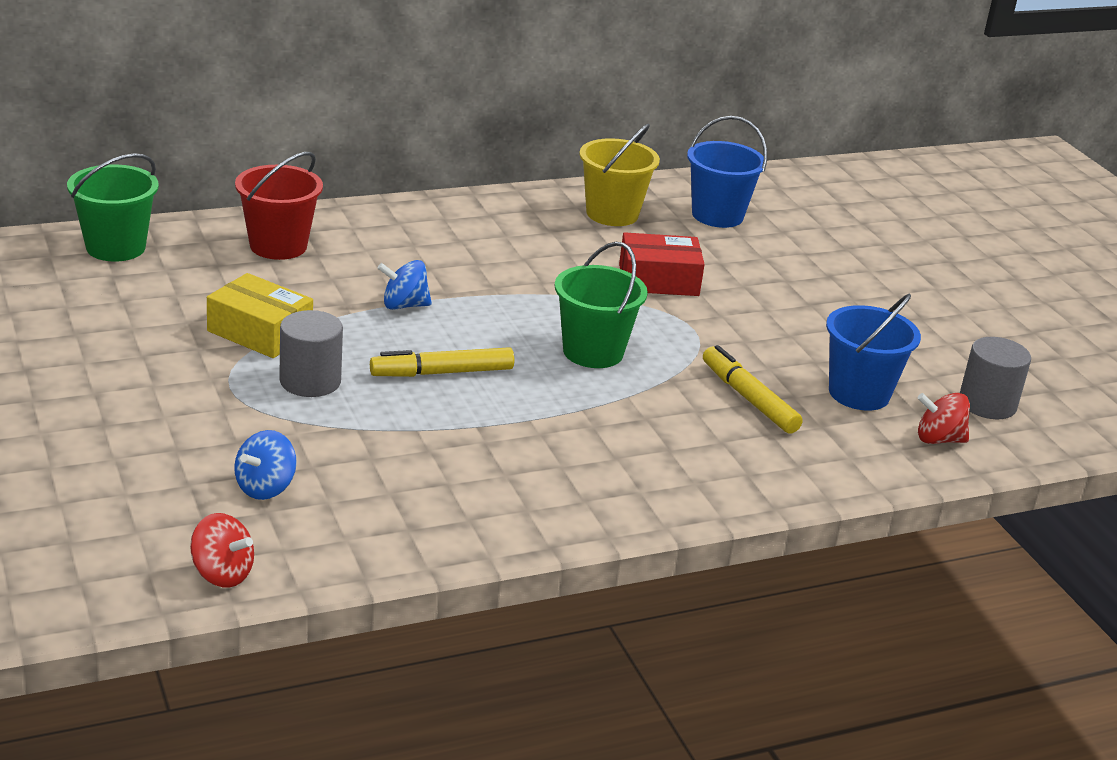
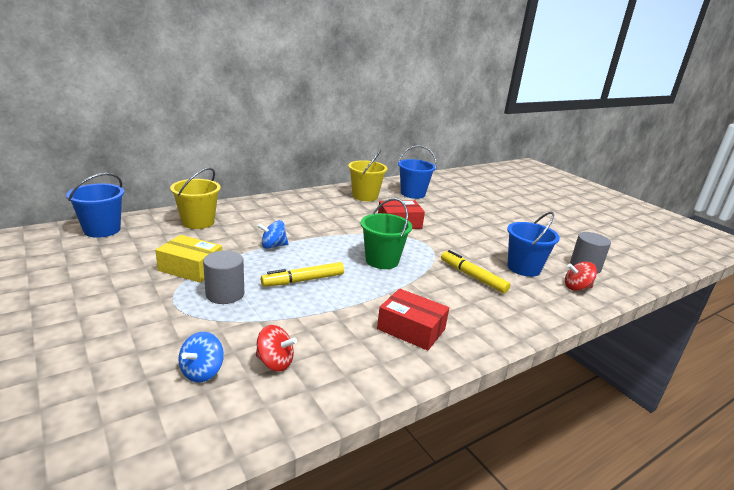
camera: 10 degrees left, 5 degrees down
green bucket [67,153,159,262] -> blue bucket [66,173,124,238]
red spinning top [190,513,254,588] -> red spinning top moved to [256,325,297,372]
red bucket [235,152,323,260] -> yellow bucket [170,168,221,229]
none -> red box [377,289,449,351]

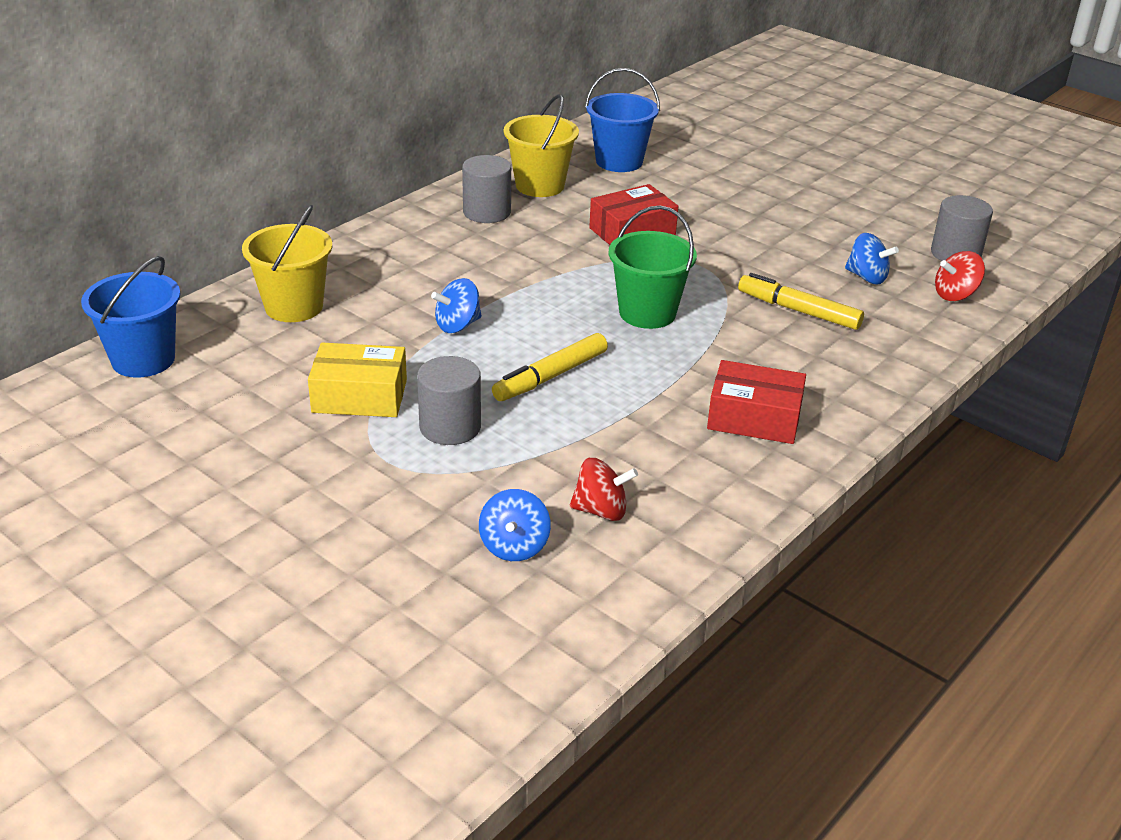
camera: 15 degrees left, 10 degrees up
blue bucket [507,212,560,277] -> blue spinning top [845,233,899,284]
none -> grey cylinder [462,155,511,223]

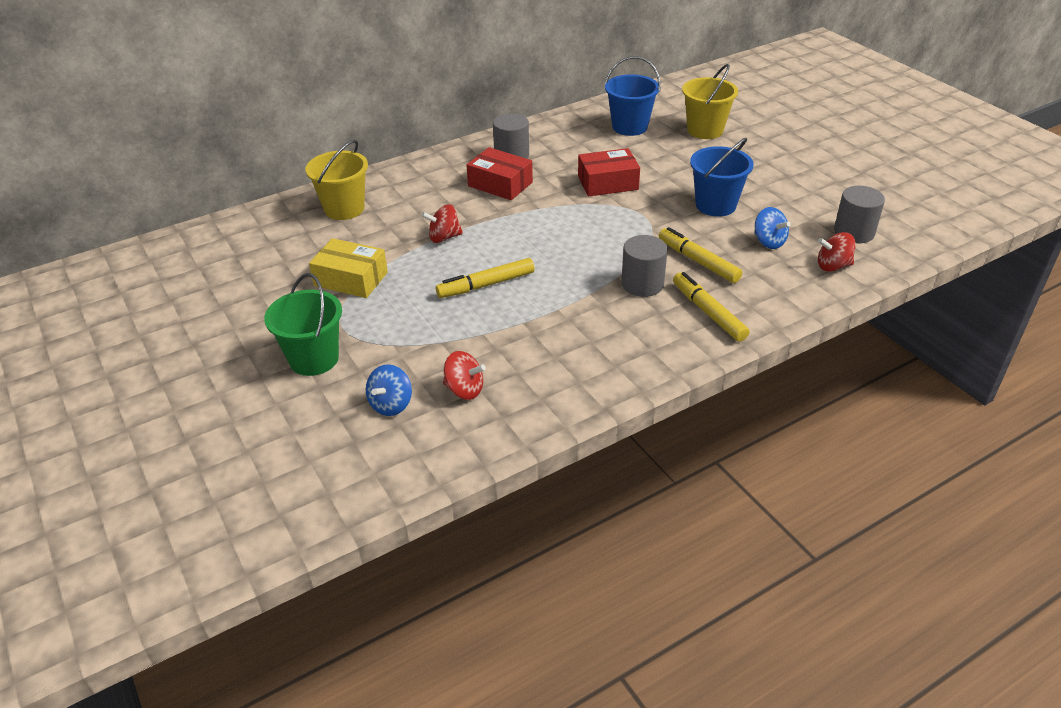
camera: 20 degrees right, 5 degrees up
blue bucket [81,256,180,378] -> blue bucket moved to [690,138,754,217]
grey cylinder [417,356,481,445] -> grey cylinder moved to [621,235,668,297]
blue spinning top [431,278,482,333] -> red spinning top [422,204,463,243]
yellow bucket [504,94,579,197] -> yellow bucket moved to [682,64,738,139]
green bucket [609,206,697,329] -> green bucket moved to [264,273,342,376]
red box [707,360,806,444] -> red box moved to [467,147,533,200]
none -> yellow marker [673,272,750,342]

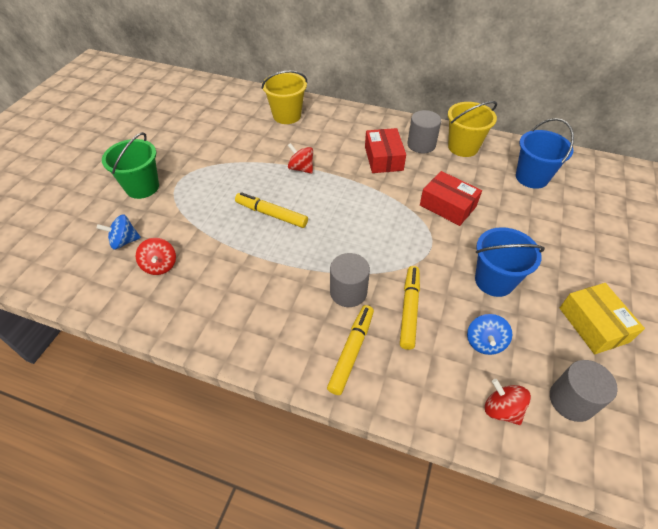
camera: 50 degrees right, 10 degrees up
yellow box [309,238,388,298] -> yellow box moved to [560,283,645,354]
yellow bucket [682,64,738,139] -> yellow bucket moved to [448,101,497,157]

